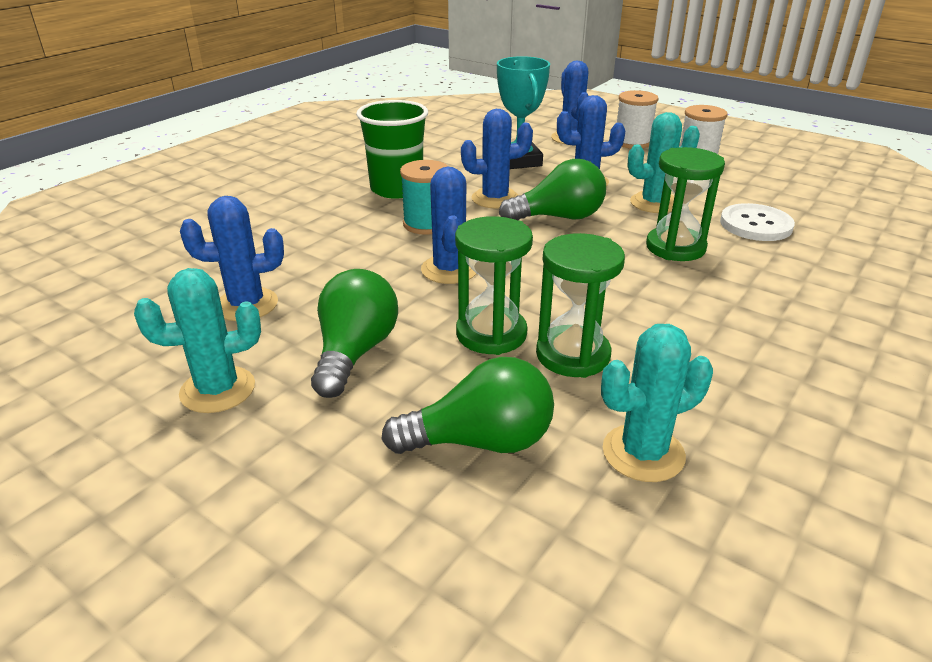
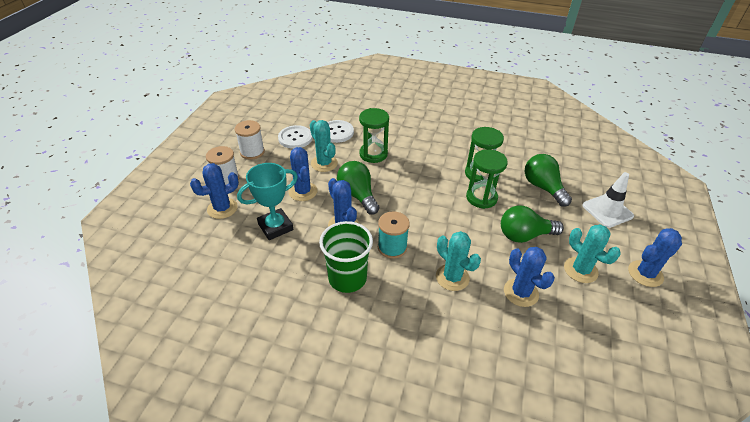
camera: 110 degrees left, 10 degrees up
blue cactus [421,167,476,284] -> blue cactus moved to [628,228,682,287]
turquoise cactus [601,324,713,482] -> turquoise cactus moved to [436,231,481,291]
none -> white button [278,125,313,149]
none -> white traffic cone [583,172,634,228]

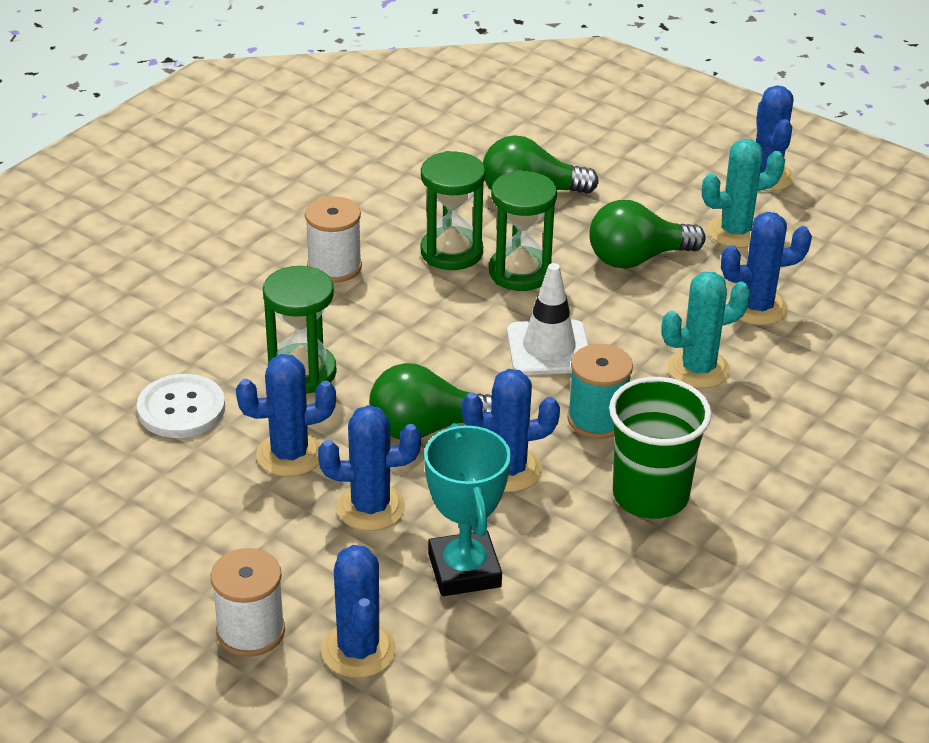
camera: 70 degrees left, 5 degrees down
white spool [235,120,265,160] -> white spool moved to [305,196,362,283]
white button [278,125,313,149] -> none
turquoise cactus [310,120,338,172] -> blue cactus [236,354,336,477]
green light bulb [501,205,564,243] -> green light bulb turned 60 degrees clockwise [589,200,706,268]
white traffic cone [583,172,634,228] -> white traffic cone moved to [507,263,589,375]

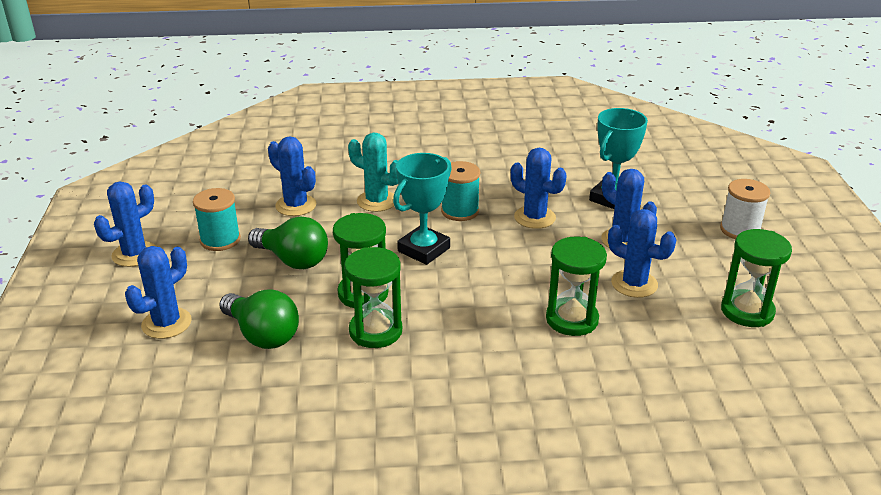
camera: 130 degrees left, 5 degrees down
white button [137,374,225,438] -> none
white spool [305,196,362,283] -> none
blue cactus [321,545,396,678] -> blue cactus moved to [125,246,192,339]
green light bulb [369,363,492,439] -> none
white traffic cone [507,263,589,375] -> turquoise trophy [393,153,452,265]
green cup [609,377,712,519] -> none
turquoise cactus [702,139,785,248] -> turquoise spool [193,188,241,251]
none -> green hourglass [721,229,792,327]

